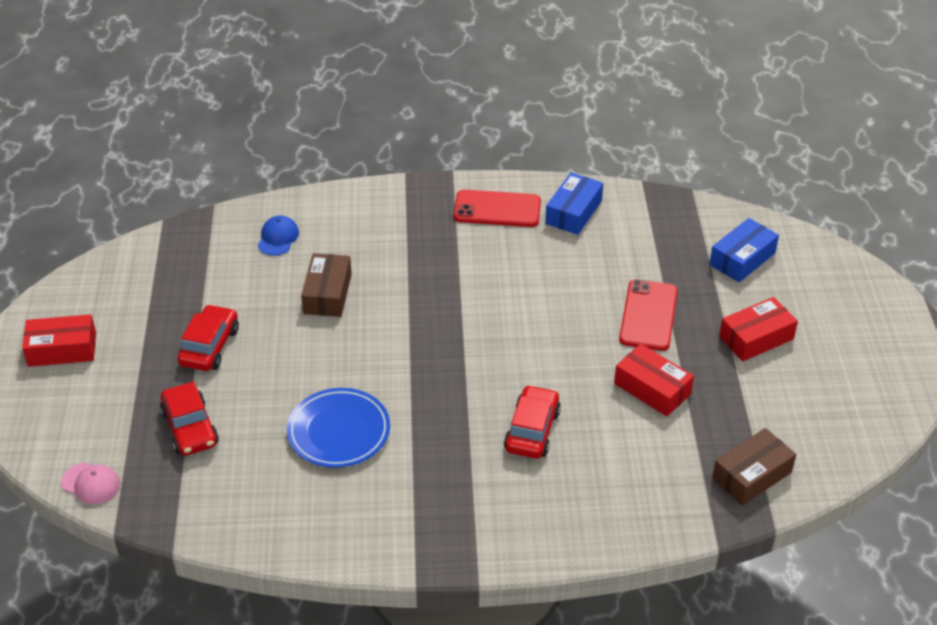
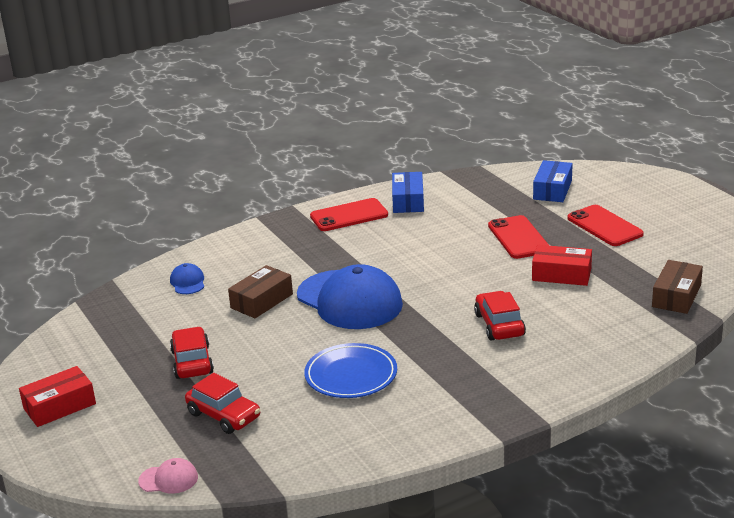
camera: 25 degrees left, 15 degrees down
brown box [301,253,352,317] -> brown box turned 60 degrees clockwise [228,265,293,318]
red box [719,297,798,362] -> red phone [567,205,644,246]
none -> blue cap [297,264,403,329]

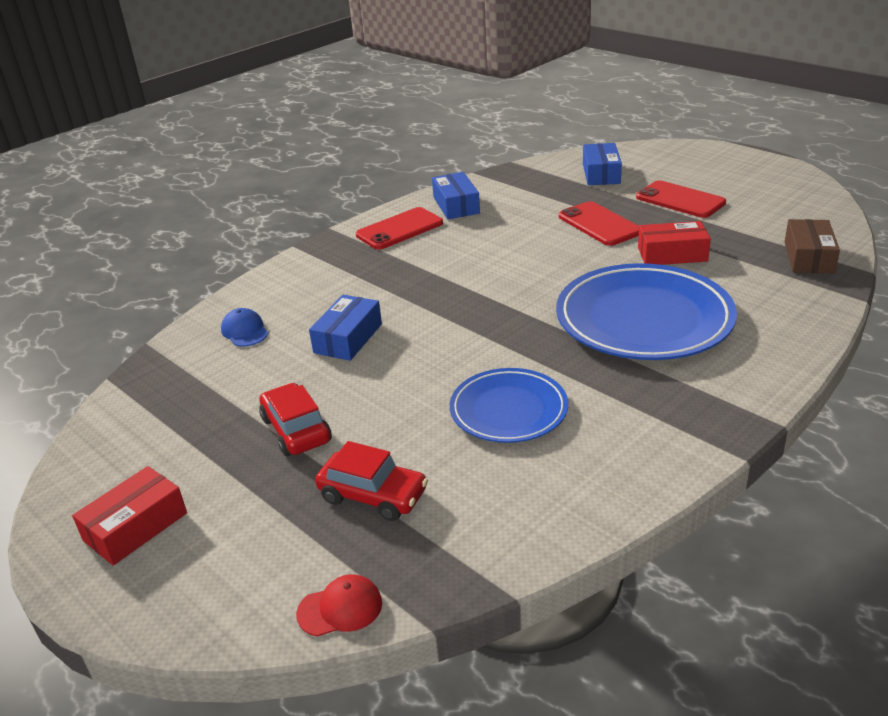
camera: 15 degrees left, 5 degrees up
pink cap [138,458,198,494] -> red cap [296,574,382,637]
brown box [228,265,293,318] -> blue box [309,295,382,361]
blue cap [297,264,403,329] -> none
red car [474,291,526,340] -> blue plate [556,263,737,360]

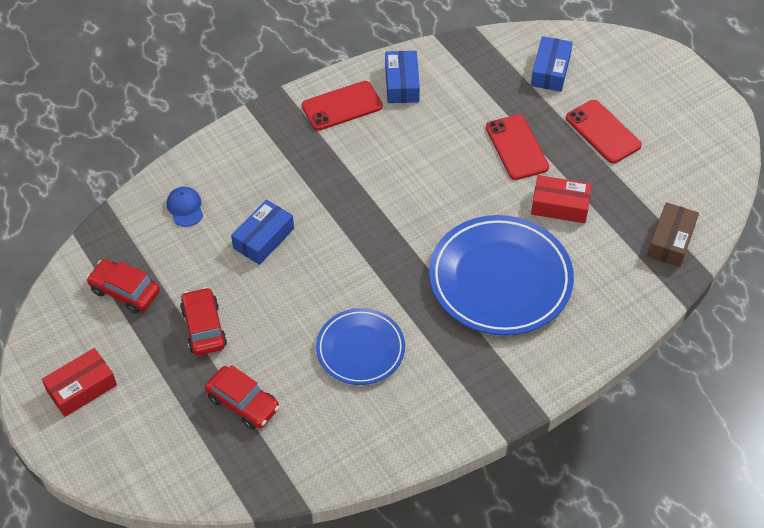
camera: 10 degrees right, 20 degrees up
red cap [296,574,382,637] -> none
none -> red car [86,259,160,313]

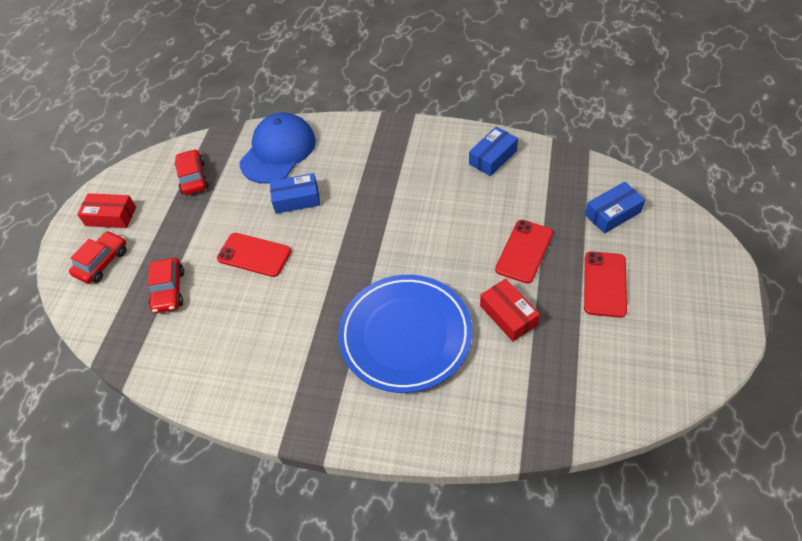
camera: 50 degrees right, 0 degrees up
blue cap [167,187,203,227] -> blue cap [239,112,316,184], size x2.39
red car [180,287,227,355] -> red car moved to [69,231,126,284]
red phone [302,81,383,131] -> red phone moved to [217,233,291,277]
blue plate [316,308,405,385] -> none
brown box [647,202,699,267] -> none

